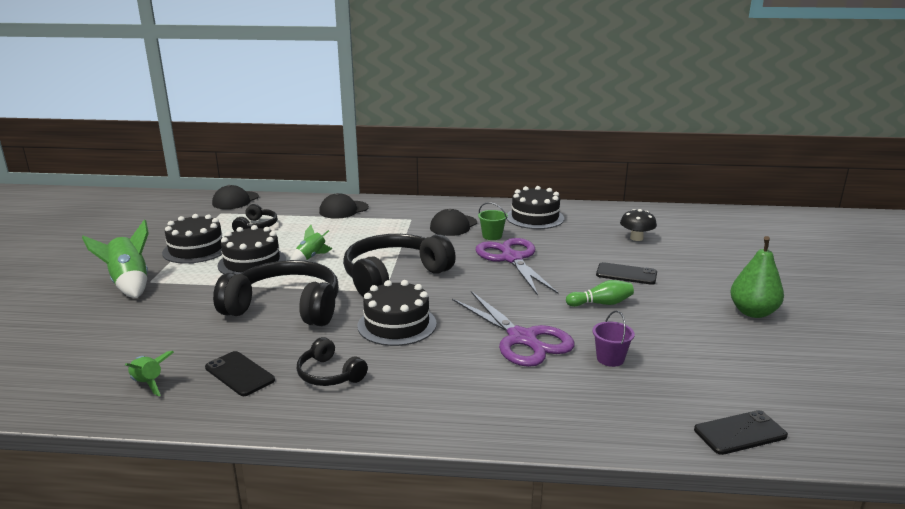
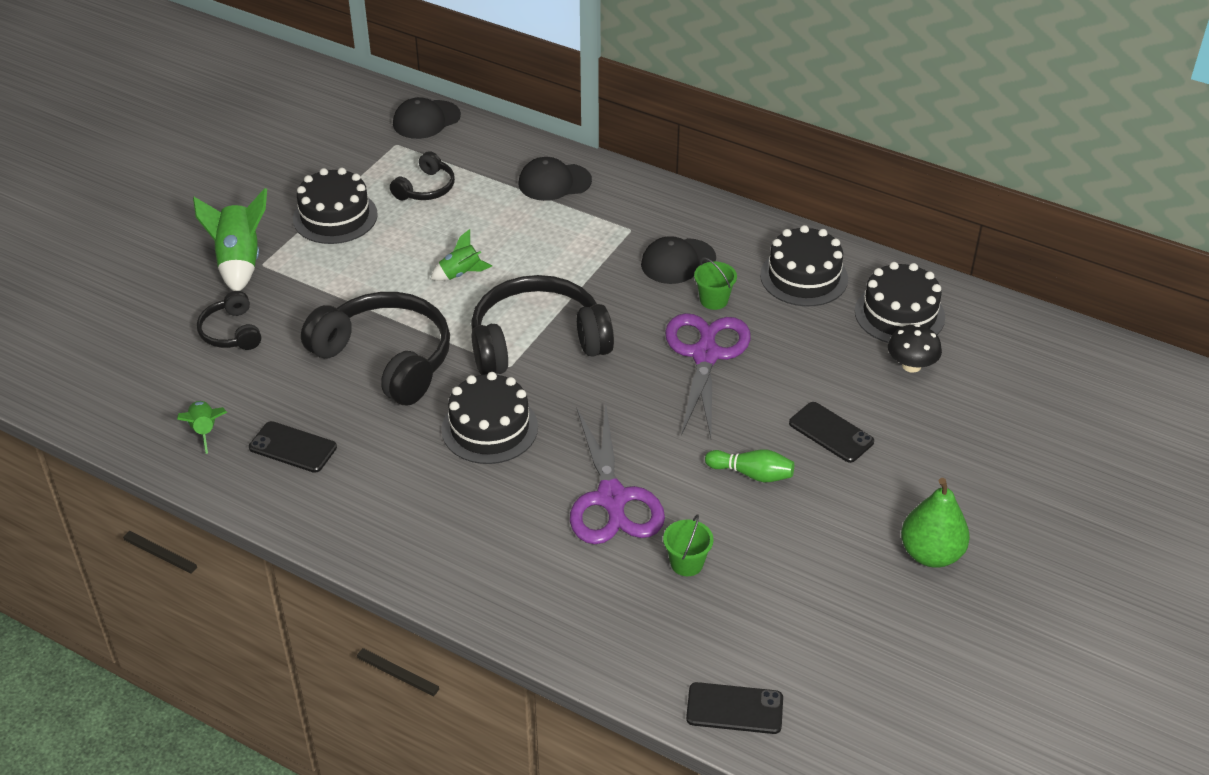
camera: 25 degrees right, 20 degrees up
black phone [205,351,275,396] -> black phone turned 45 degrees counterclockwise [249,421,337,473]
black cake [218,225,286,274] -> black cake moved to [855,262,945,343]
black headphones [297,337,368,386] -> black headphones moved to [197,291,261,350]
purple bucket [592,310,635,367] -> green bucket [663,514,714,576]

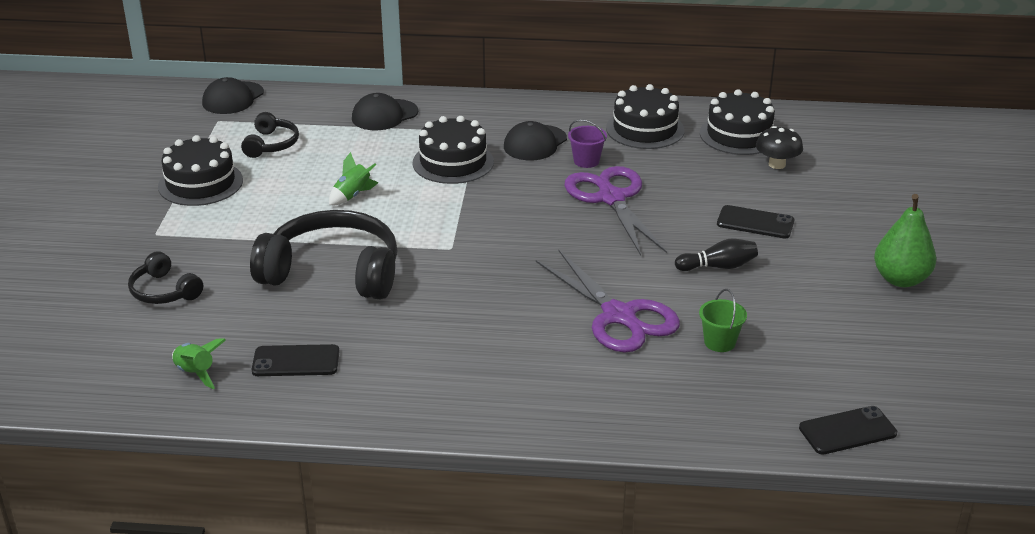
camera: 25 degrees left, 10 degrees down
green rocket [193,188,267,291] -> none
black cake [441,372,538,464] -> black cake moved to [412,116,494,184]
black headphones [471,275,614,375] -> none
green bucket [694,258,737,310] -> purple bucket [568,119,607,168]
green bowling pin [705,449,794,482] -> black bowling pin [675,239,758,271]

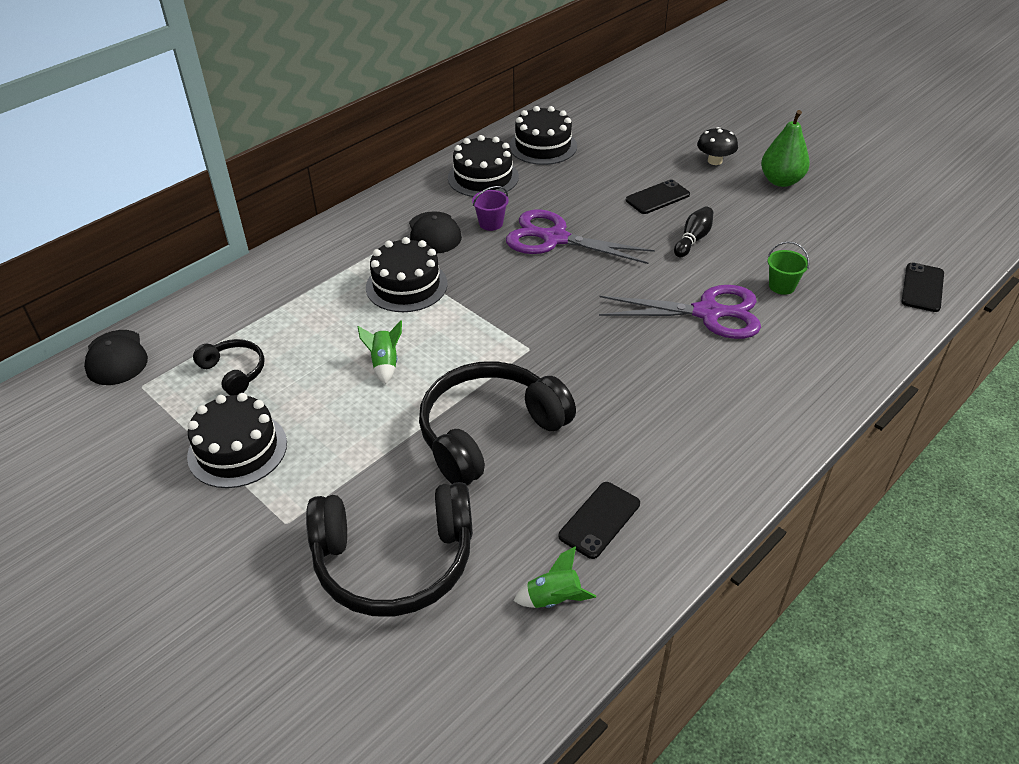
camera: 50 degrees left, 10 degrees up
black headphones [128,251,203,304] -> black headphones [306,482,473,616], size x1.99
black cap [352,93,418,130] -> none
black mushroom [756,126,803,169] -> black mushroom moved to [697,127,738,165]

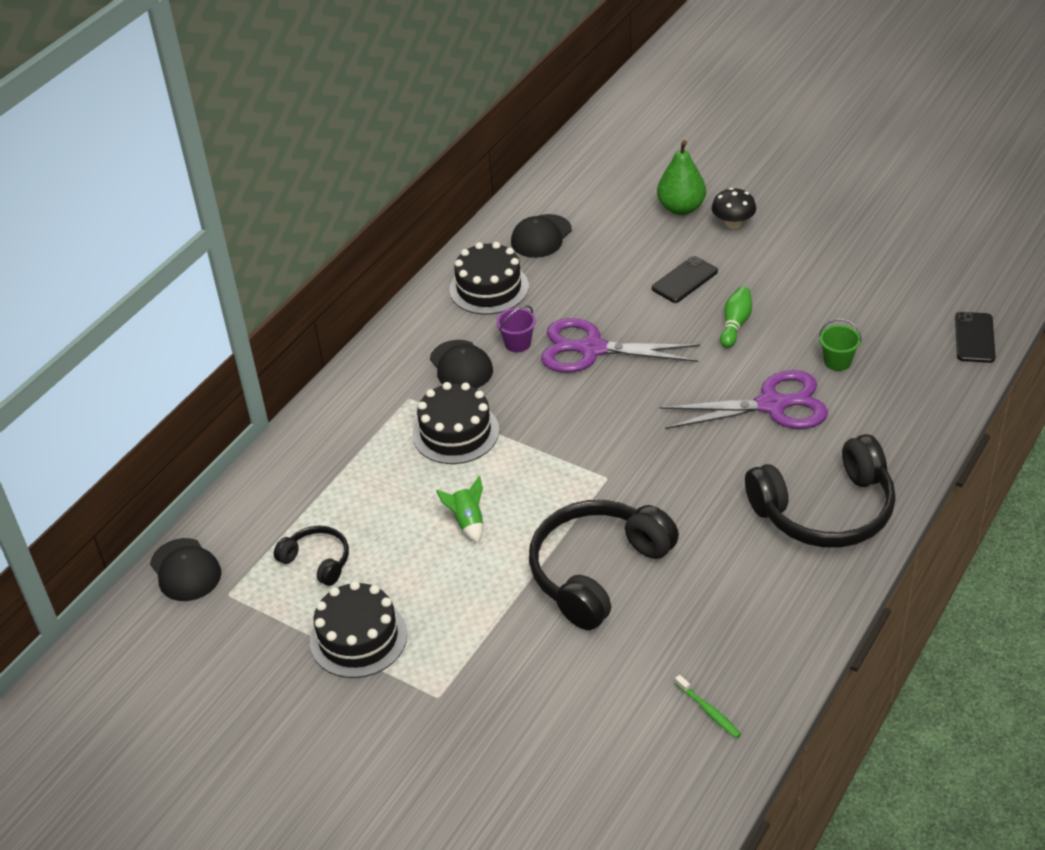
camera: 10 degrees left, 0 degrees up
black headphones [306,482,473,616] -> black headphones moved to [745,434,896,548]
black cake [509,106,577,165] -> black cap [511,214,572,258]
green rocket [514,547,596,608] -> green toothbrush [675,675,741,738]
black phone [558,482,640,559] -> none
black bowling pin [674,206,713,257] -> green bowling pin [720,287,752,348]
green pear [761,110,810,187] -> green pear moved to [657,140,706,215]

